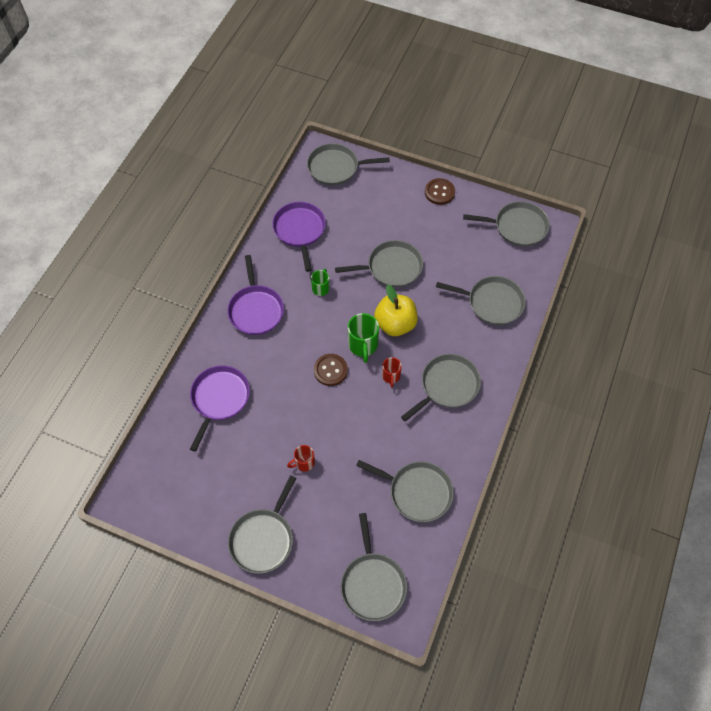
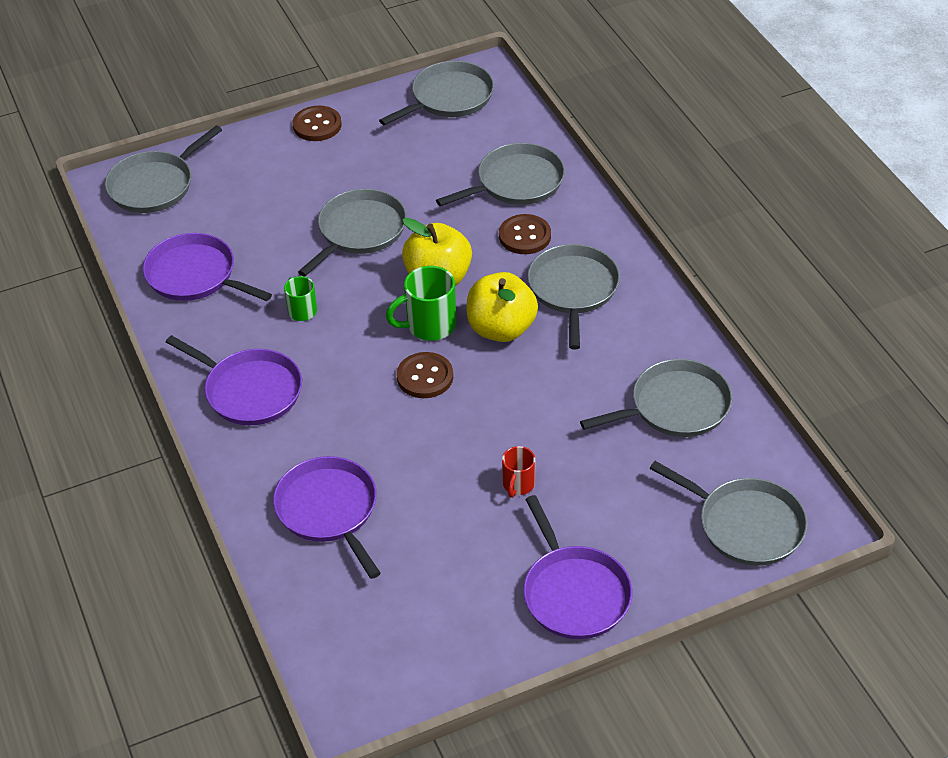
camera: 45 degrees left, 15 degrees down
grey pan [228,475,296,573] -> purple pan [523,495,632,639]
green mug [348,313,379,363] -> green mug turned 120 degrees clockwise [386,266,456,341]
red mug [382,357,402,388] -> yellow apple [466,272,538,342]
none -> brown button [499,214,551,254]

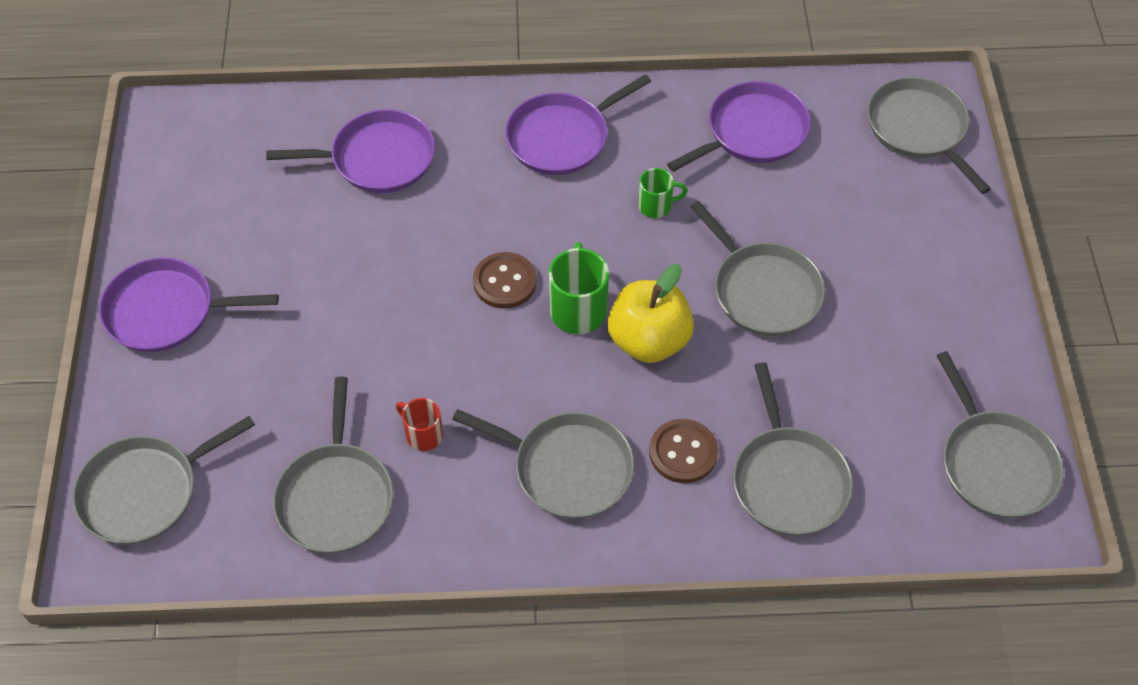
camera: 110 degrees right, 10 degrees up
brown button [293,106,342,141] -> none
yellow apple [466,272,538,342] -> none
red mug [502,446,535,498] -> red mug moved to [396,398,443,451]

